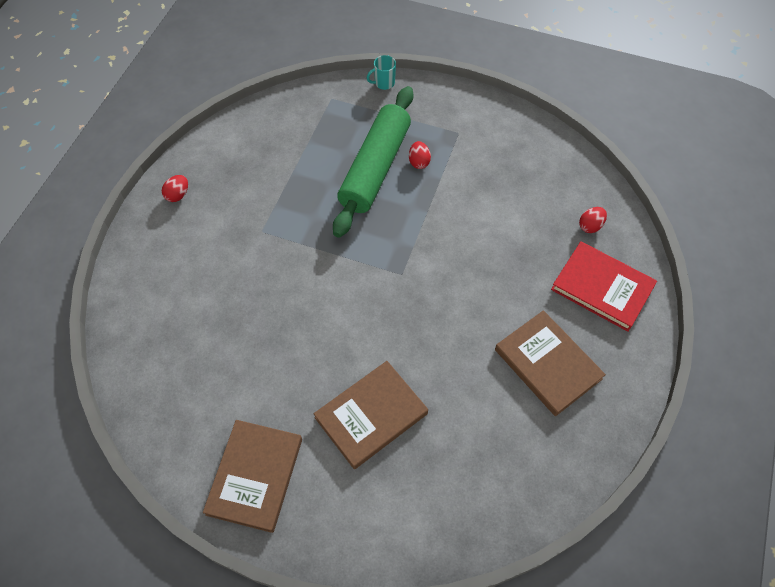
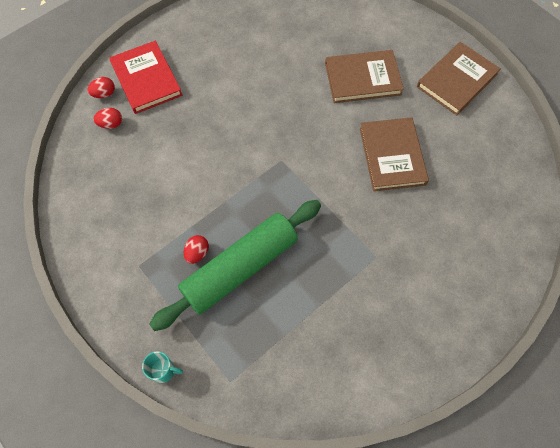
camera: 150 degrees left, 5 degrees up
red egg [162,175,188,202] -> red egg moved to [87,77,115,98]
brown book [495,310,606,416] -> brown book moved to [360,117,429,191]

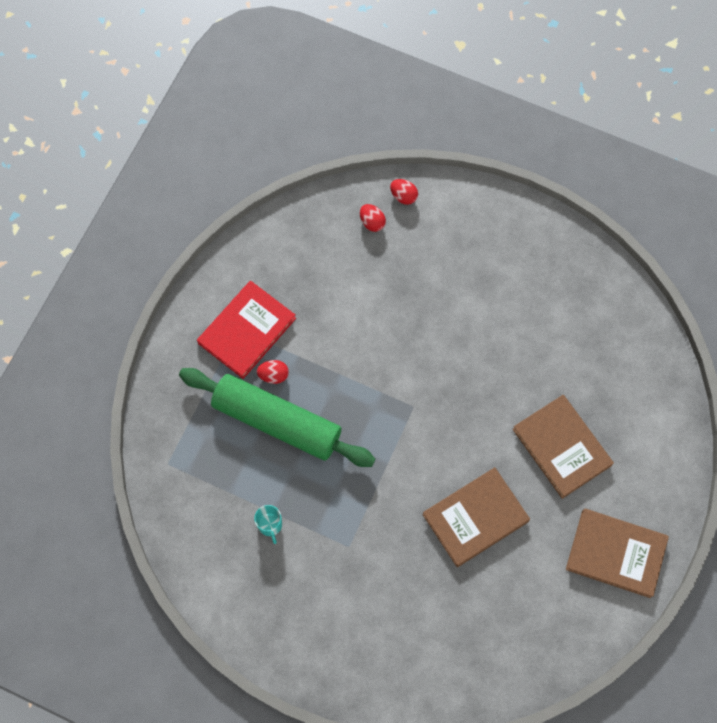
camera: 65 degrees right, 5 degrees up
red book [109,41,182,114] -> red book moved to [197,281,296,379]
turquoise mug [142,351,183,383] -> turquoise mug moved to [254,505,282,544]

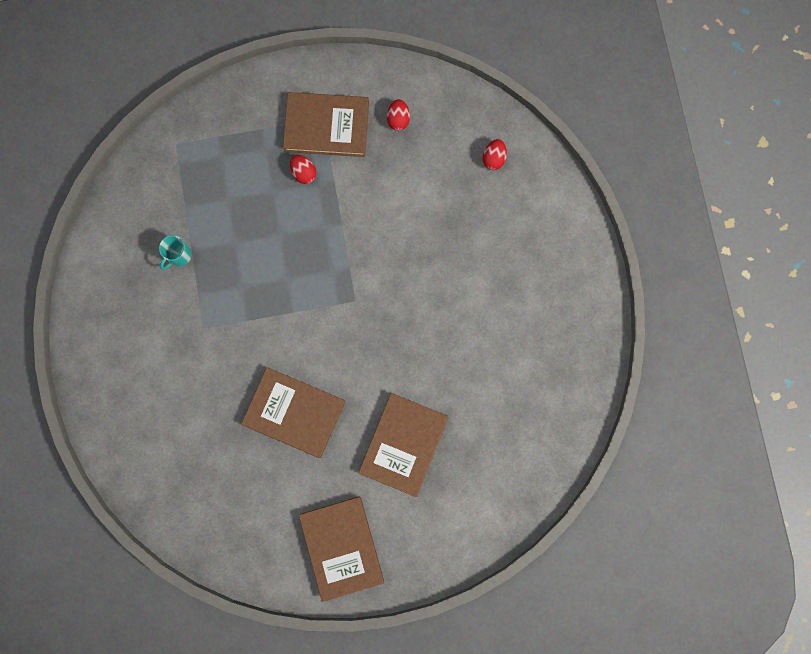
camera: 55 degrees right, 10 degrees up
green rolling pin [179,368,375,467] -> none
red book [197,281,296,379] -> brown book [283,92,369,157]
red egg [390,179,418,205] -> red egg moved to [387,99,410,131]

